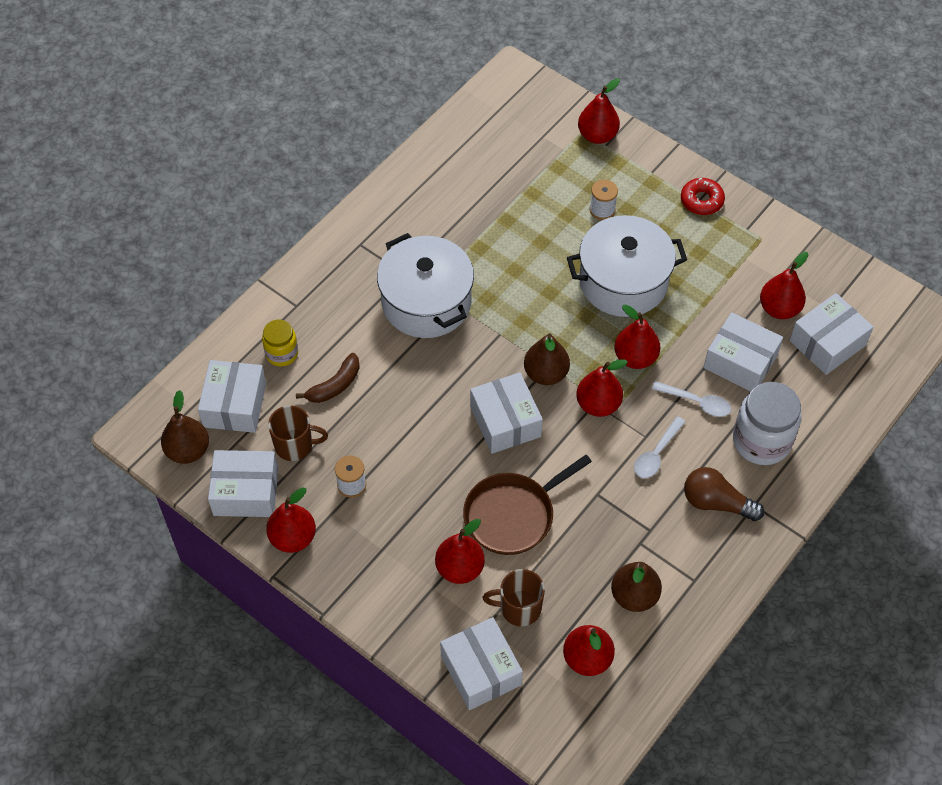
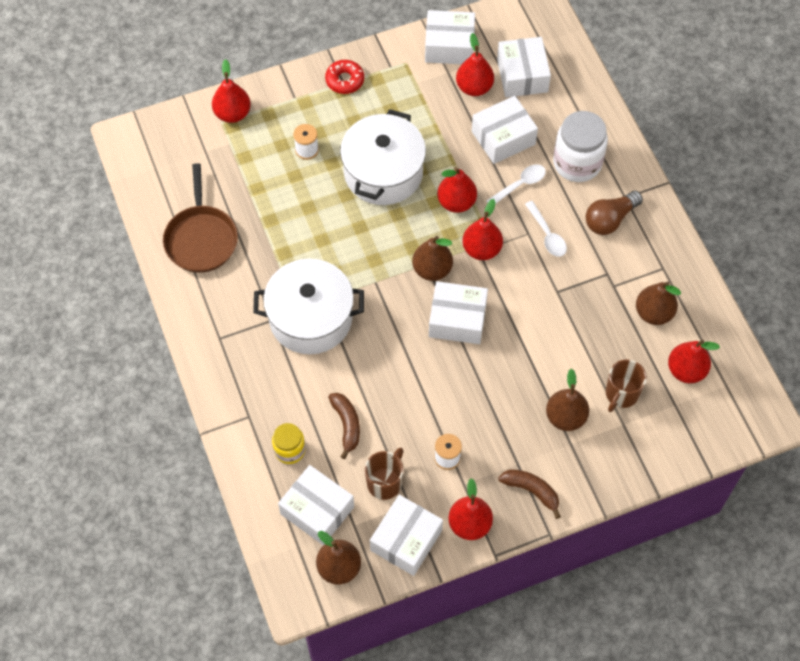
camera: 60 degrees left, 5 degrees up
red pear [435,519,485,584] -> brown pear [546,369,589,431]
white box [440,617,523,710] -> white box moved to [425,10,475,64]
brown pan [463,455,592,555] -> brown pan moved to [163,163,238,273]
none -> brown banana [498,469,561,519]

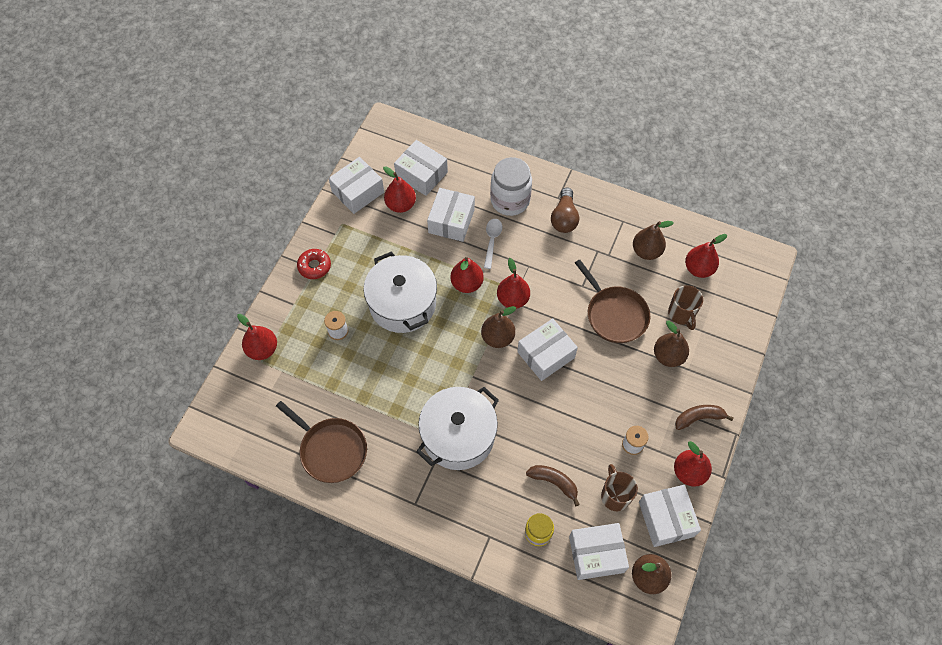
camera: 45 degrees left, 0 degrees up
white spoon [525,201,567,257] -> none
none -> brown pan [575,259,650,343]

